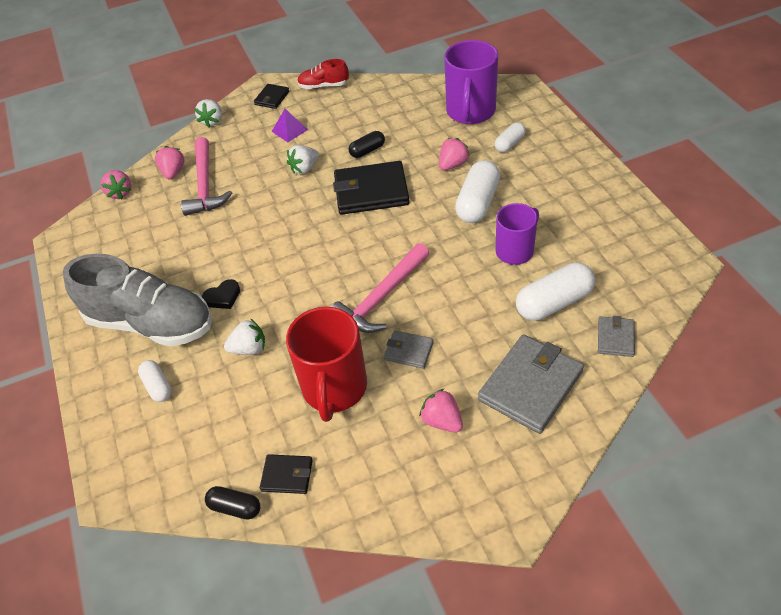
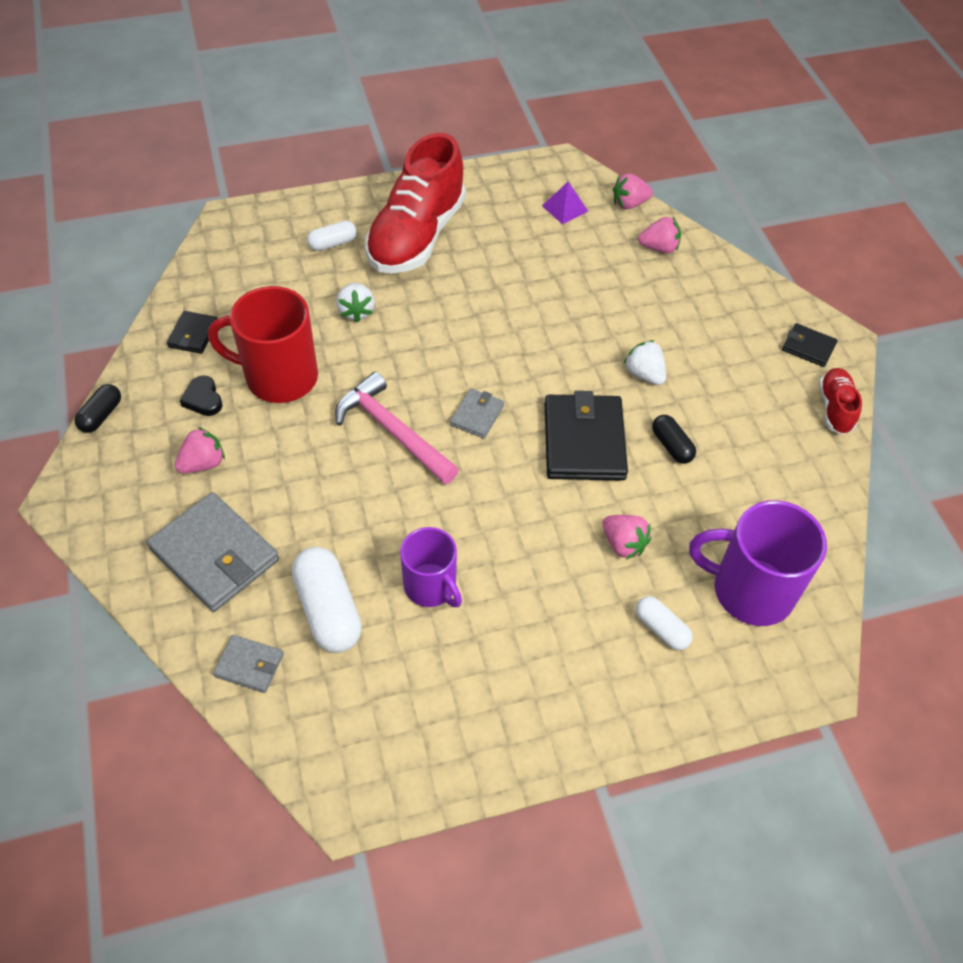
camera: 90 degrees right, 5 degrees up
grey shoe [63,253,212,346] -> red shoe [365,133,466,274]
pink hammer [181,137,232,216] -> none
white strawberry [195,99,222,127] -> none
black heart [202,279,240,309] -> black heart moved to [180,375,222,416]
black capsule [205,486,260,519] -> black capsule moved to [74,384,121,433]
purple pyramid [271,109,308,142] -> purple pyramid moved to [542,182,588,225]
grey wallet [384,330,434,369] -> grey wallet moved to [450,388,504,438]
white capsule [455,160,500,223] -> none

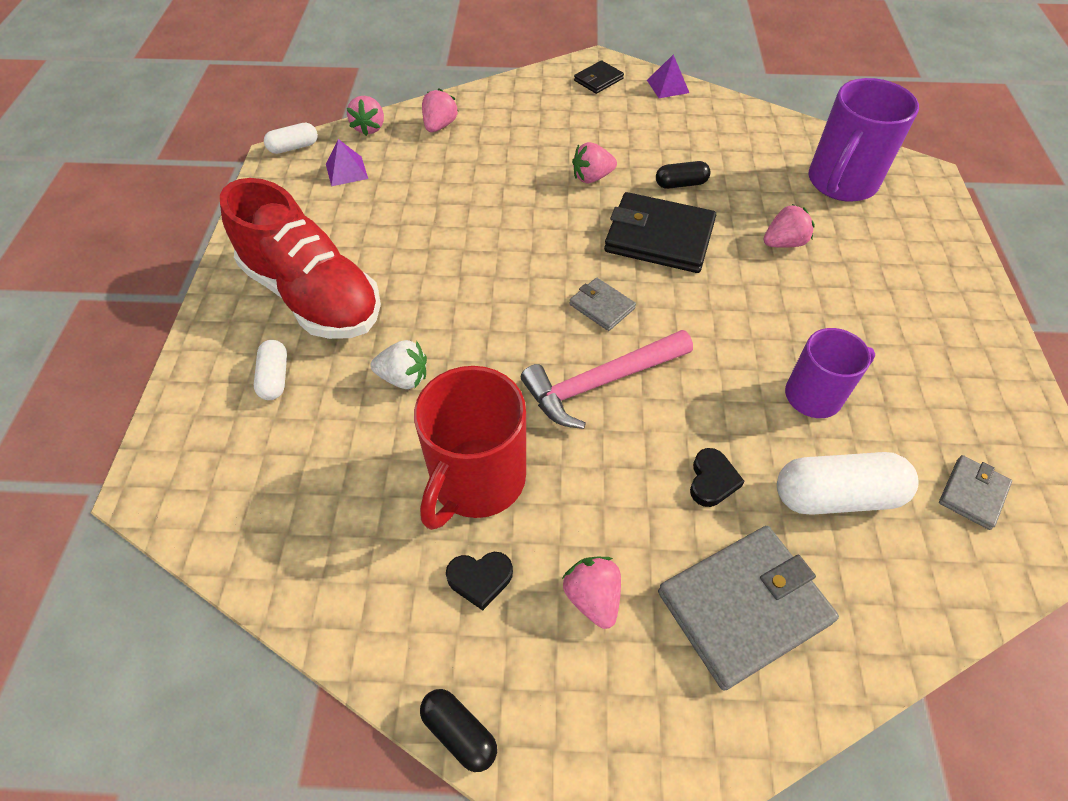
camera: 70 degrees left, 0 degrees up
black wallet [167,311,218,354] -> none
grey wallet [213,635,284,693] -> grey wallet moved to [939,455,1012,530]
white strawberry [624,340,666,385] -> pink strawberry [572,142,617,183]
white capsule [636,596,693,650] -> white capsule moved to [264,123,318,154]
red shoe [819,368,862,435] -> purple pyramid [647,54,689,98]
none -> black heart [690,448,745,507]

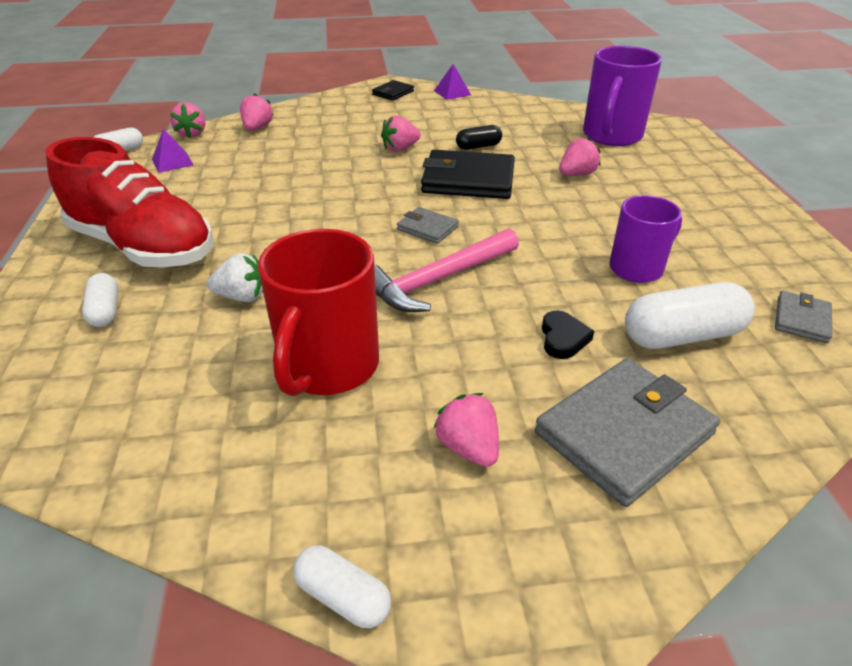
camera: 10 degrees left, 15 degrees down
black capsule [420,689,497,772] -> white capsule [293,545,392,628]
black heart [446,552,513,611] -> none

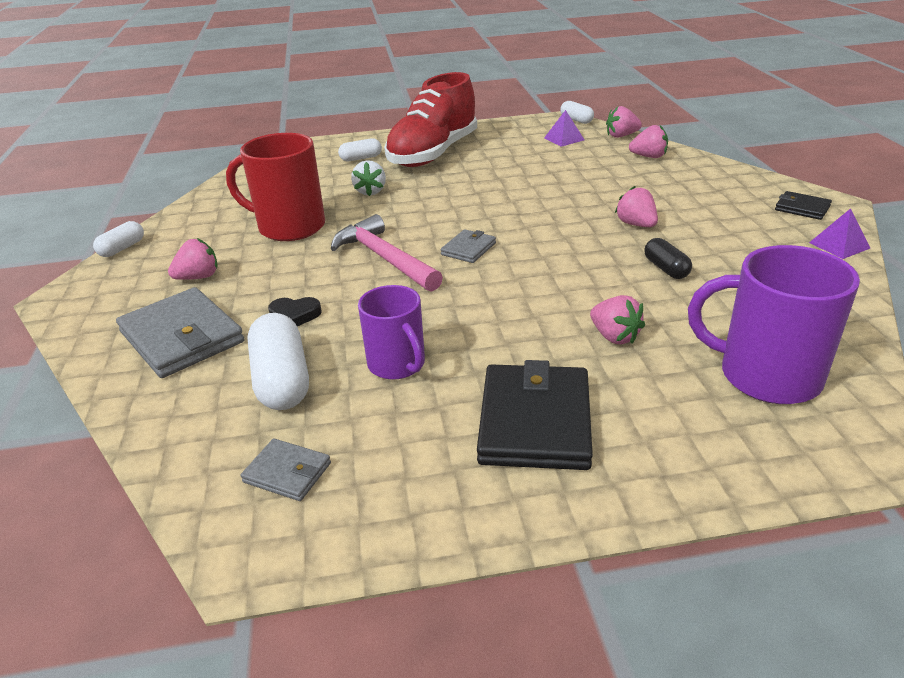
camera: 90 degrees right, 5 degrees down
black wallet [421,150,515,199] -> black wallet moved to [477,360,593,470]

